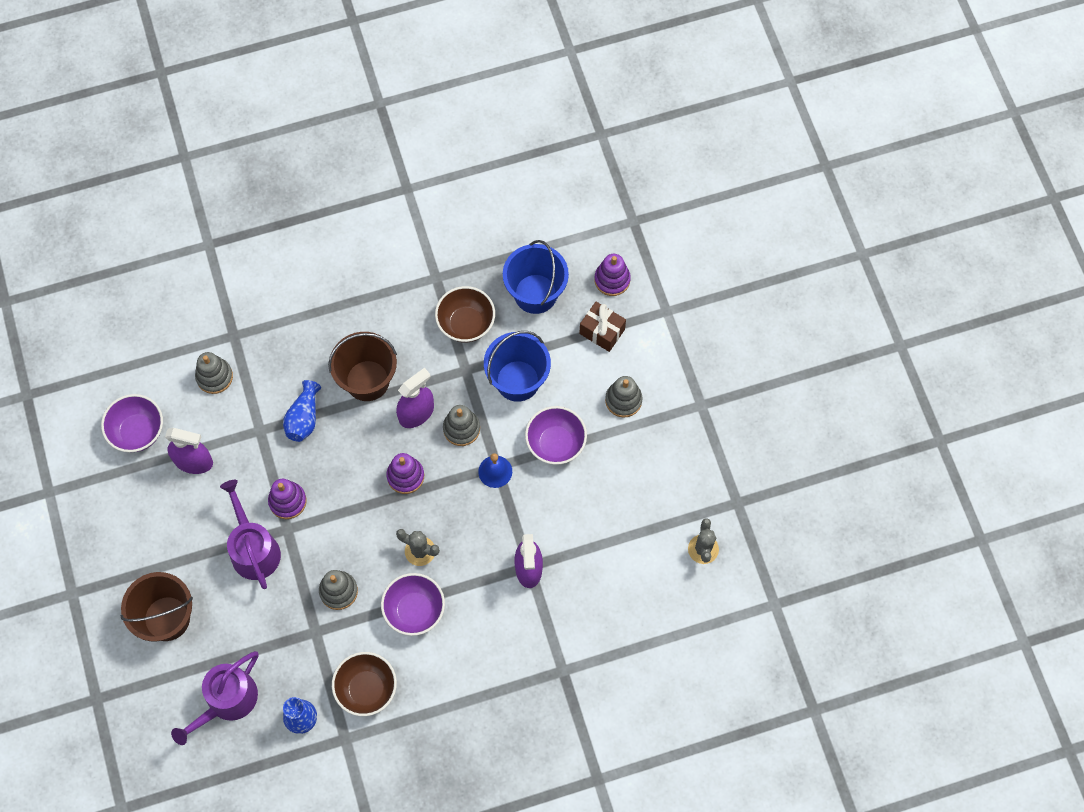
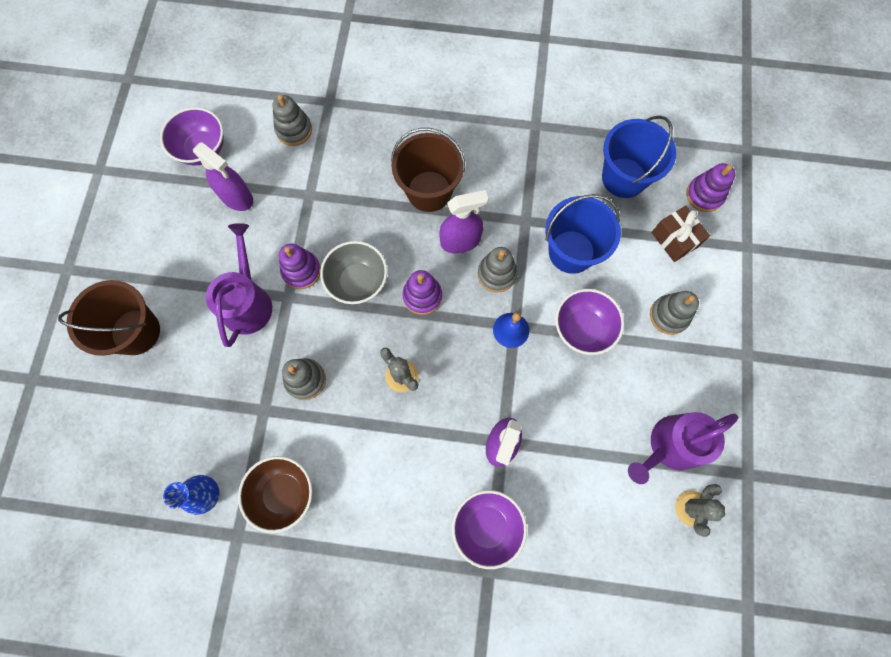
camera: 25 degrees right, 5 degrees up
purple watering can [171,651,259,745] -> purple watering can moved to [628,412,738,484]
blue vase [283,380,321,442] -> none
purple bowl [381,573,445,636] -> purple bowl moved to [452,490,527,569]
brown bowl [435,286,495,343] -> none
none -> grey bowl [320,241,387,304]

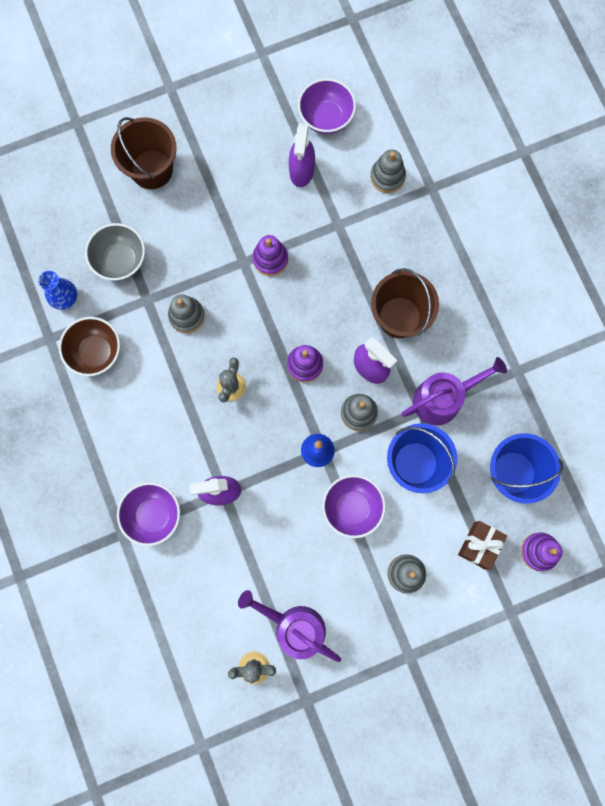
camera: 60 degrees right, 5 degrees up
purple watering can [206,223,272,347] -> purple watering can moved to [402,357,507,425]
grey bowl [320,241,387,304] -> grey bowl moved to [85,223,145,281]

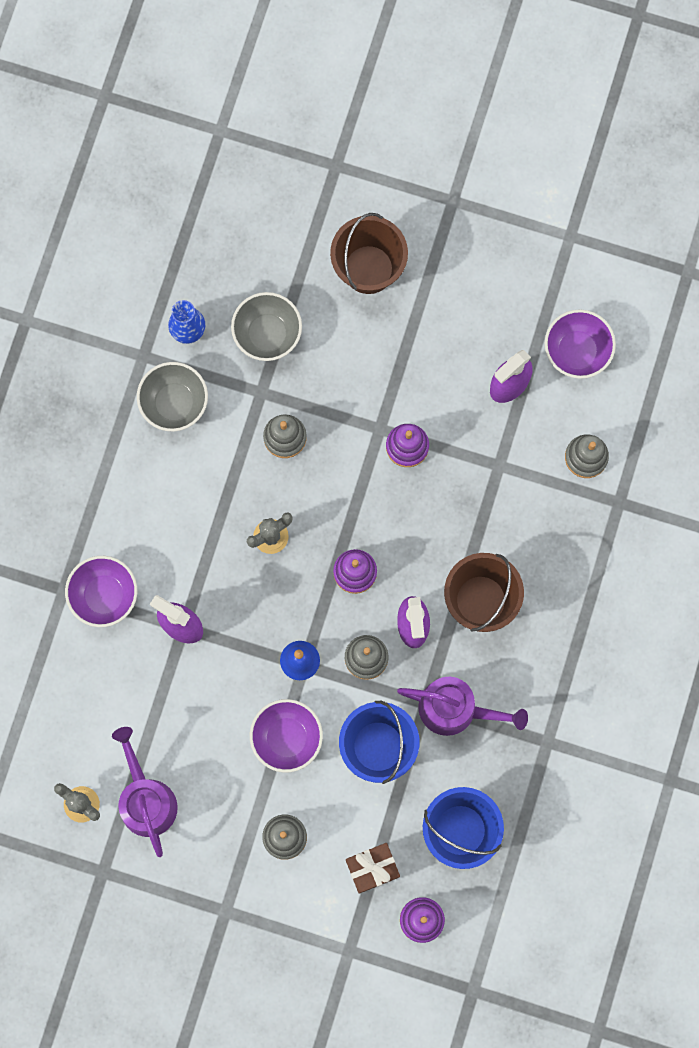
camera: 40 degrees right, 0 degrees up
brown bowl [59,317,120,376] -> grey bowl [137,362,208,431]

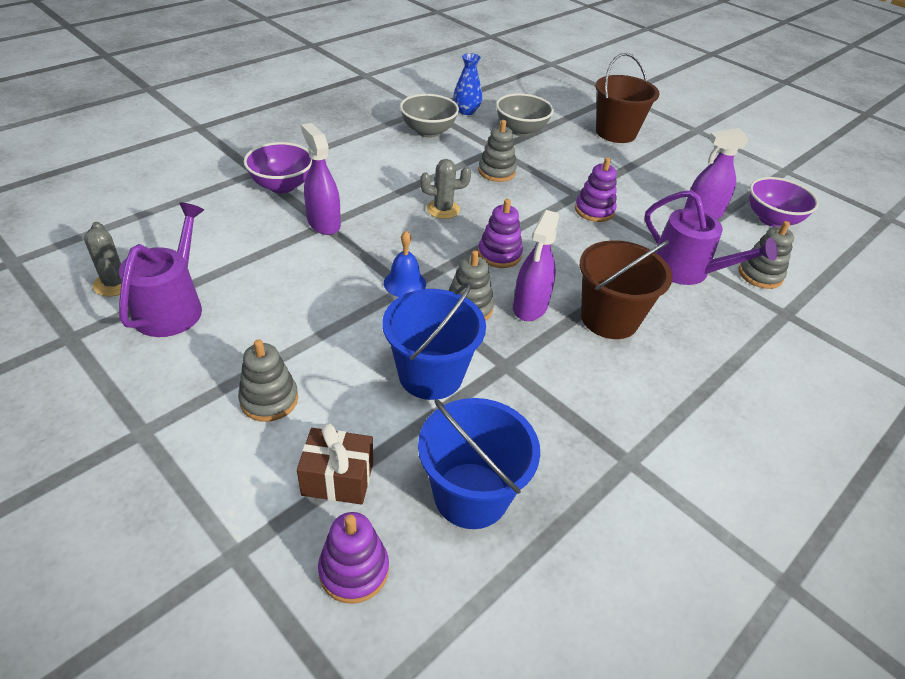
camera: 25 degrees right, 35 degrees down
purple bowl [250,699,323,773] -> none
purple watering can [397,677,528,736] -> purple watering can moved to [645,190,778,285]

